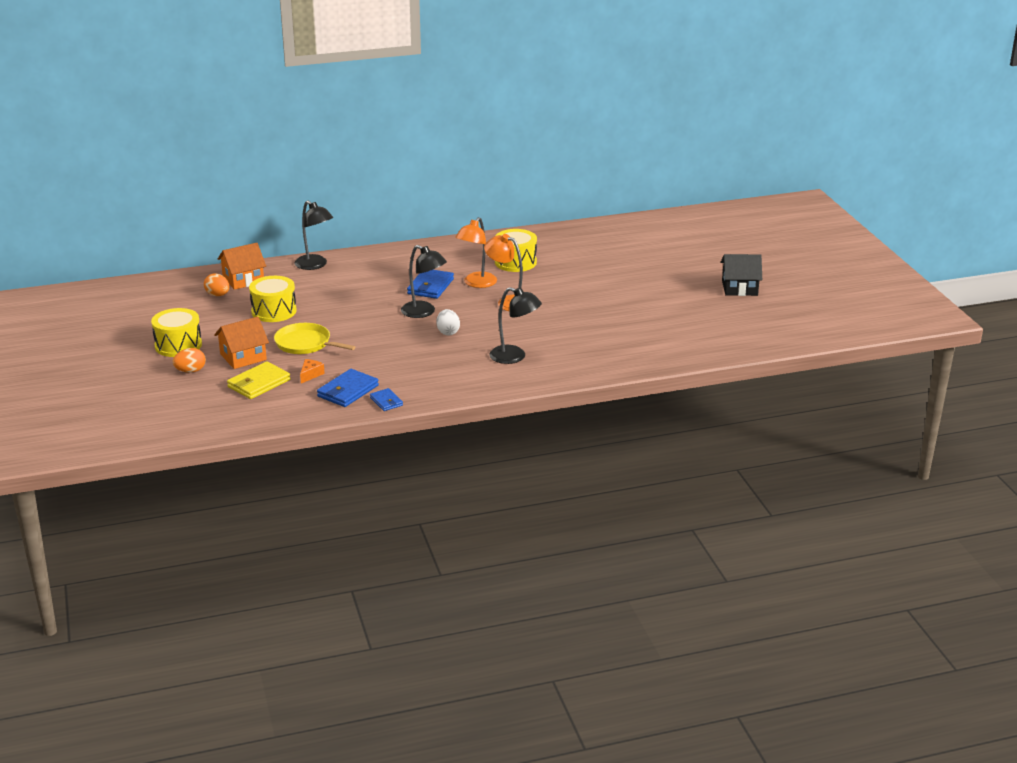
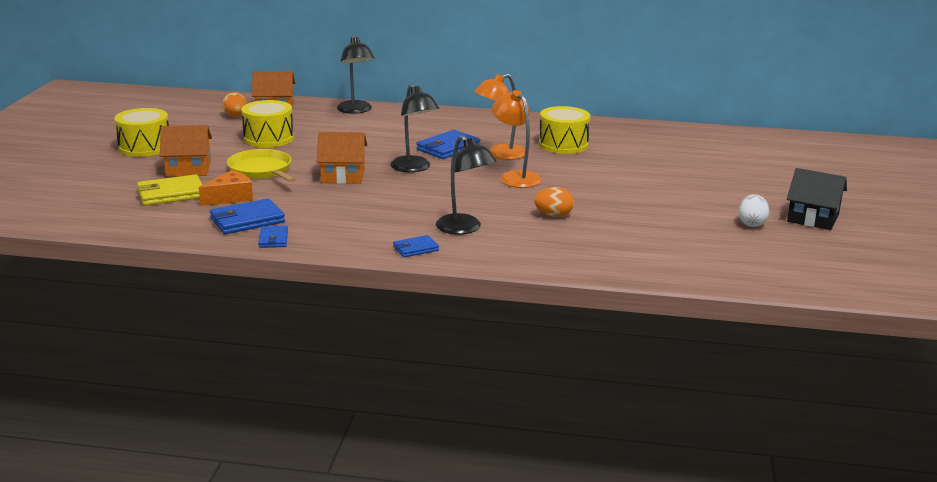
camera: 25 degrees right, 5 degrees down
orange egg [172,348,206,373] -> orange egg moved to [534,187,574,217]
orange cheese [300,359,325,383] -> orange cheese [199,170,253,206], size x1.51
white egg [436,309,460,335] -> white egg moved to [738,194,769,227]
none -> orange house [317,132,367,184]
none -> blue wallet [393,235,439,257]

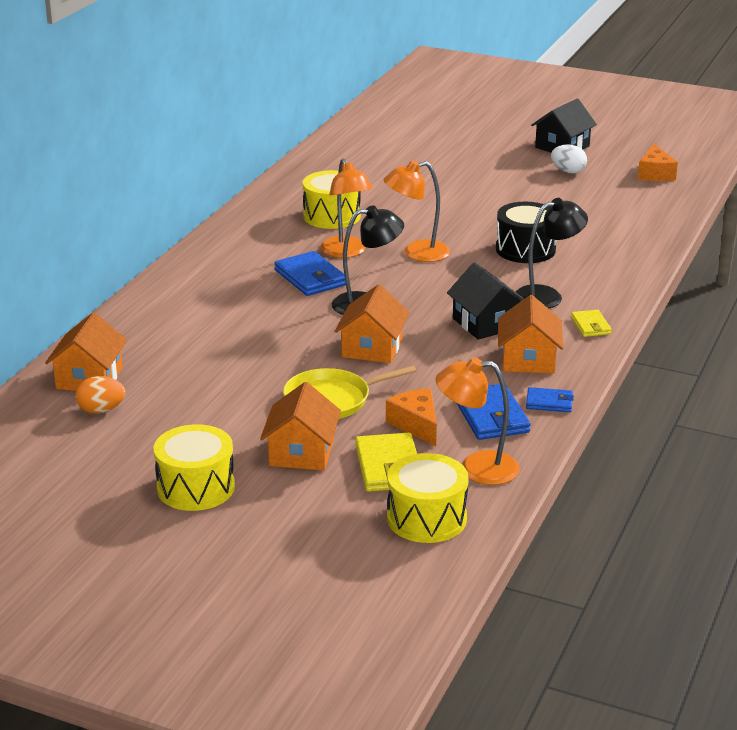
camera: 75 degrees left, 5 degrees up
yellow drum [241,100,294,147] -> yellow drum moved to [387,453,469,543]
black lamp [337,35,374,114] -> none
blue wallet [393,235,439,257] -> yellow wallet [571,310,612,337]
orange egg [534,187,574,217] -> black drum [496,202,556,263]
none -> orange lamp [435,357,520,485]
none -> black house [447,262,524,340]
none -> orange house [498,295,563,374]
none -> orange cheese [638,144,678,181]

